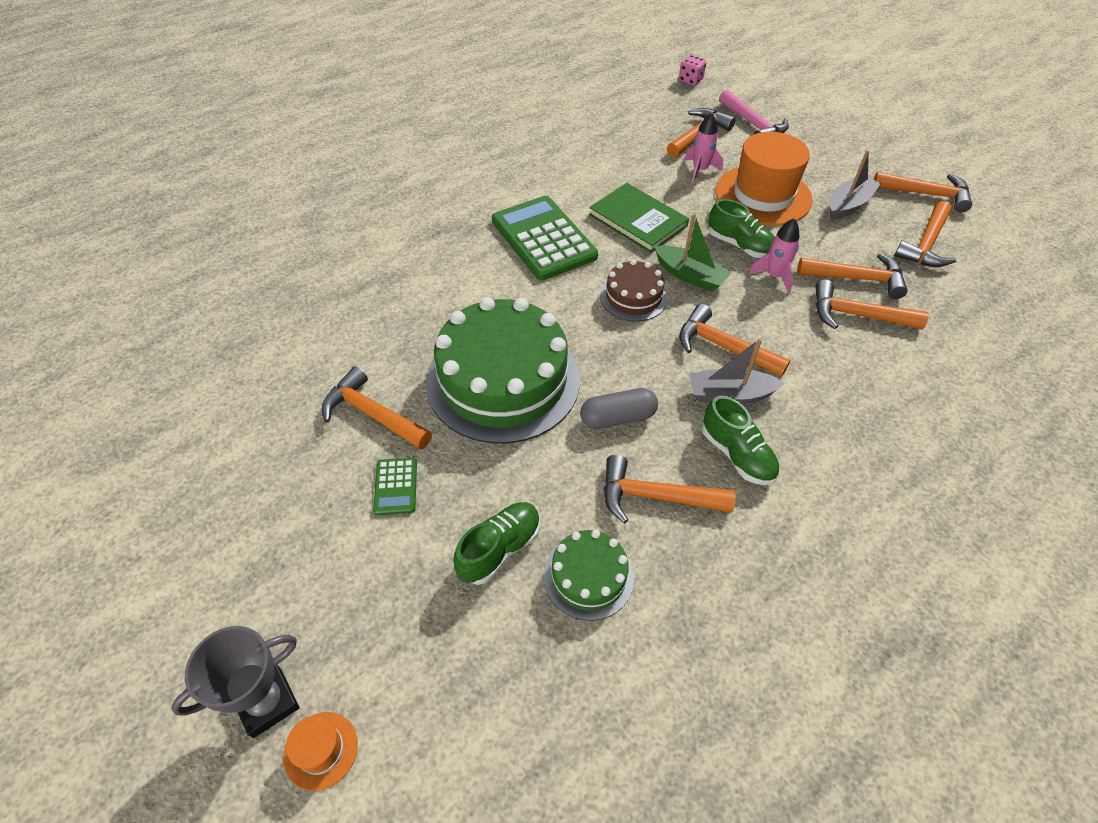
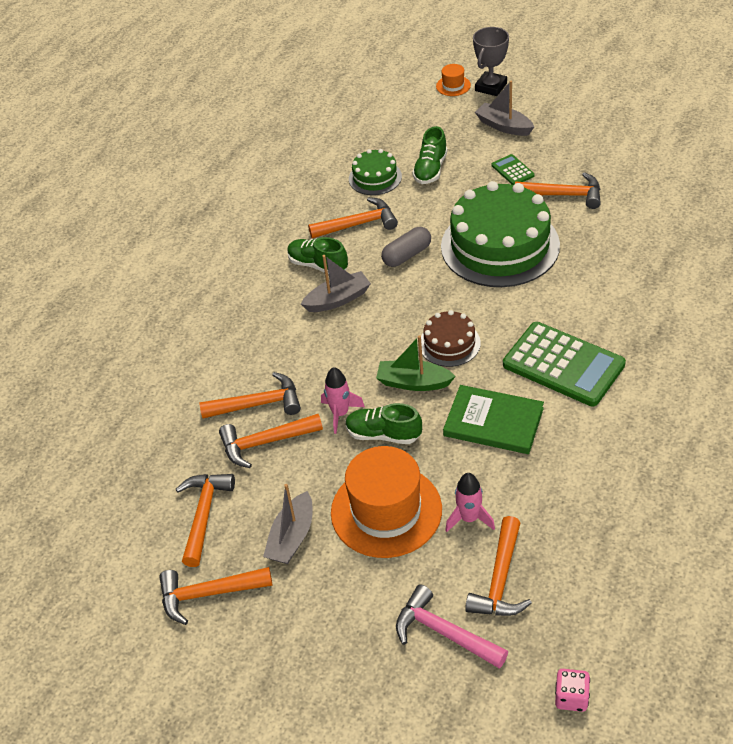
camera: 160 degrees right, 5 degrees down
orange hammer [679,304,790,377] -> none
none -> grey boat [475,81,534,136]

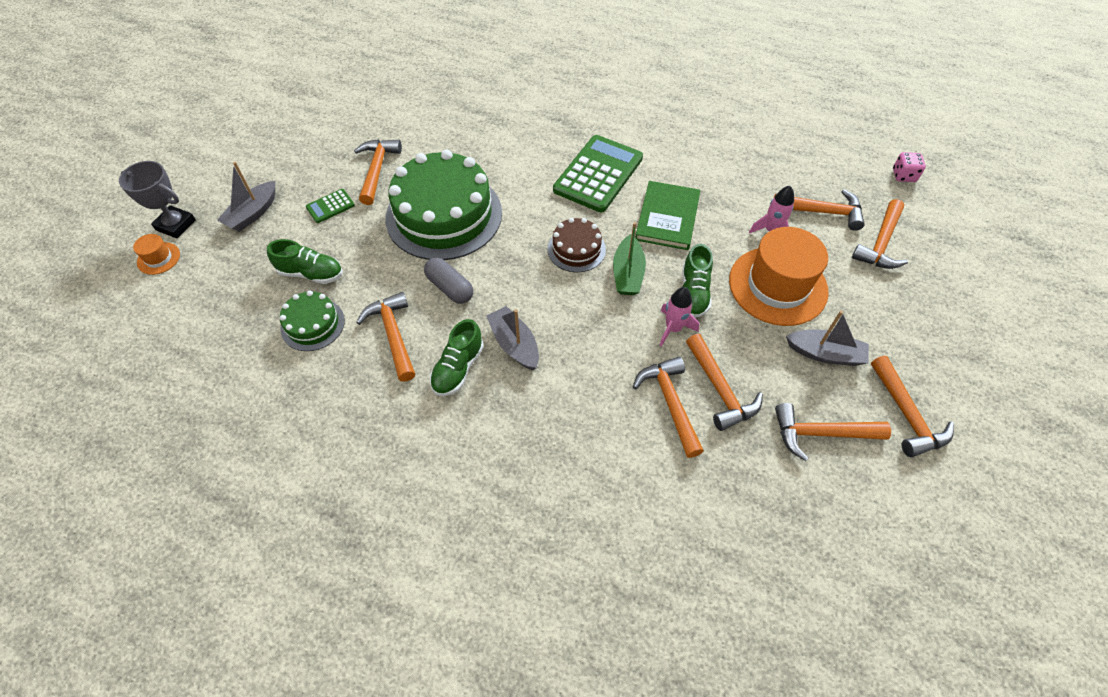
camera: 100 degrees left, 10 degrees up
pink hammer [396,584,508,669] -> orange hammer [852,199,908,269]

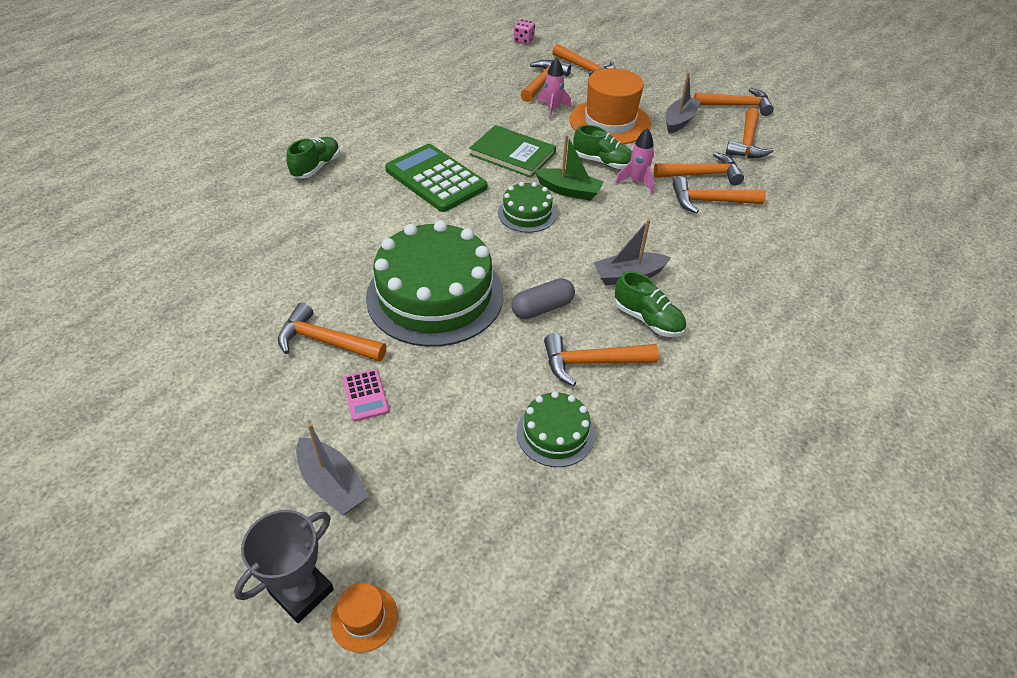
camera: 75 degrees left, 10 degrees down
green shoe [267,239,343,284] -> green shoe moved to [286,137,340,179]
green calculator [306,189,355,223] -> pink calculator [343,369,389,421]
brown cake [548,218,606,272] -> green cake [498,182,556,233]

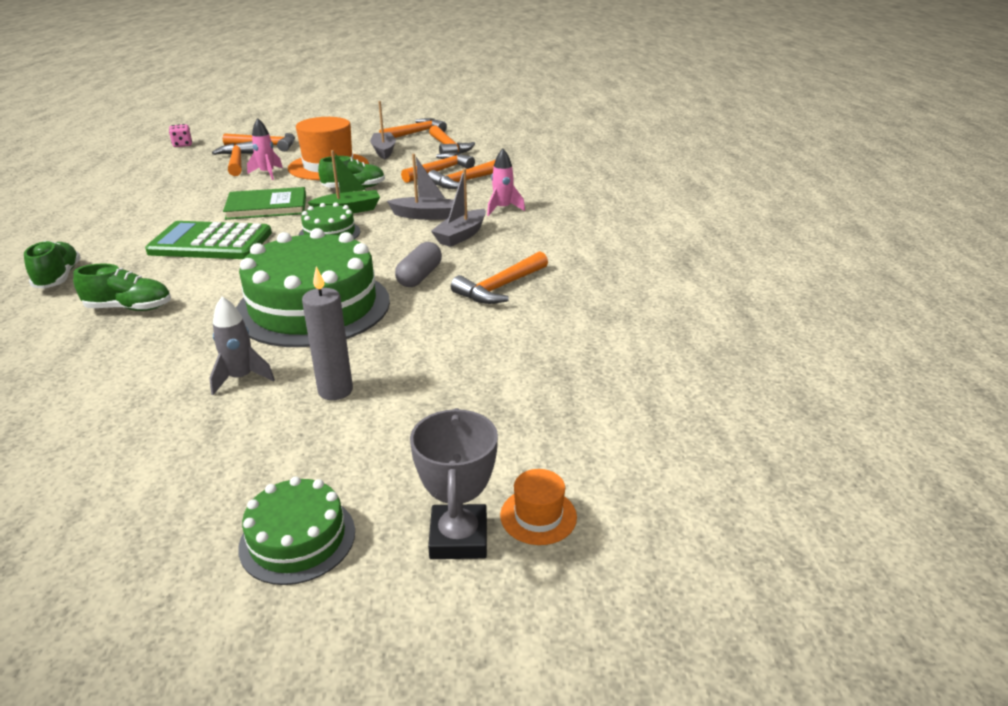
camera: 40 degrees left, 15 degrees down
orange hammer [278,303,386,361] -> grey rocket [209,297,275,395]
grey boat [296,423,369,515] -> grey boat moved to [387,154,454,220]
pink calculator [343,369,389,421] -> grey candle [302,266,353,400]
green cake [517,391,595,467] -> green cake moved to [238,476,355,585]
pink rocket [615,128,654,193] -> pink rocket moved to [487,149,525,216]
green shoe [615,271,686,337] -> green shoe moved to [73,263,171,311]

